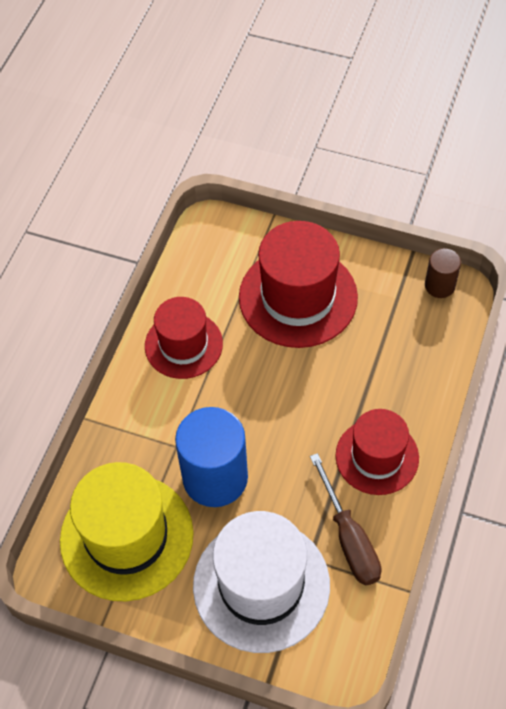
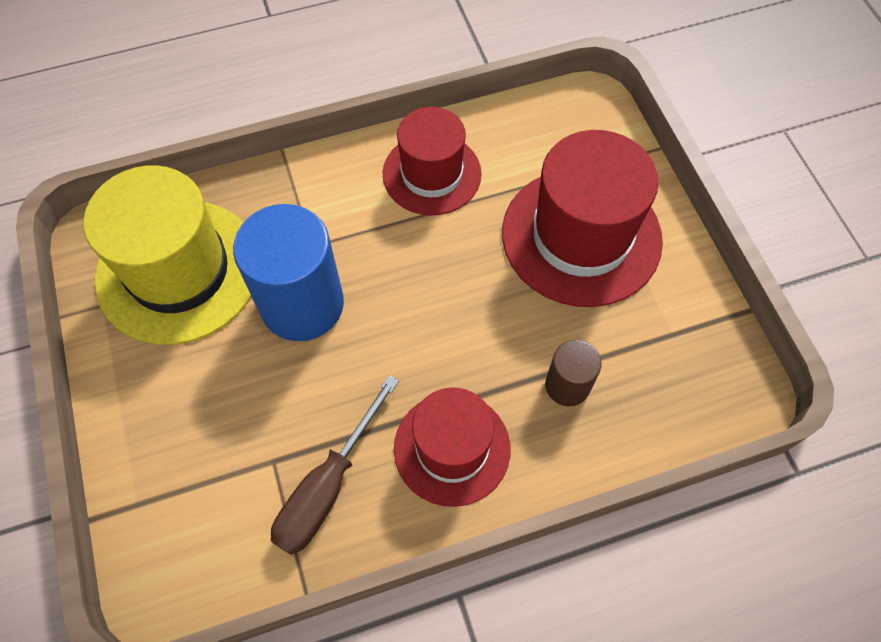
camera: 50 degrees right, 5 degrees up
white hat [193,511,330,653] -> none
brown cylinder [425,248,461,298] -> brown cylinder moved to [545,340,602,406]

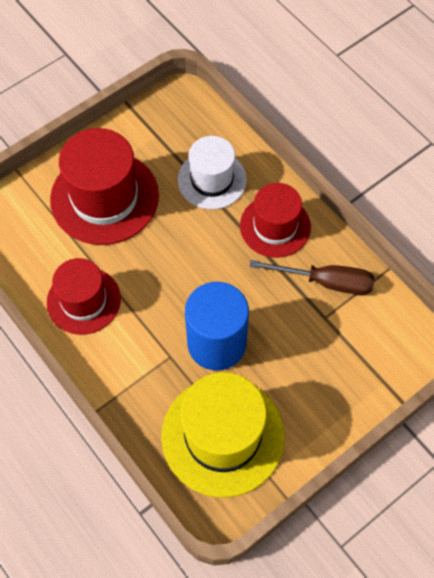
camera: 110 degrees left, 0 degrees up
brown cylinder [545,340,602,406] -> white hat [178,136,247,209]

